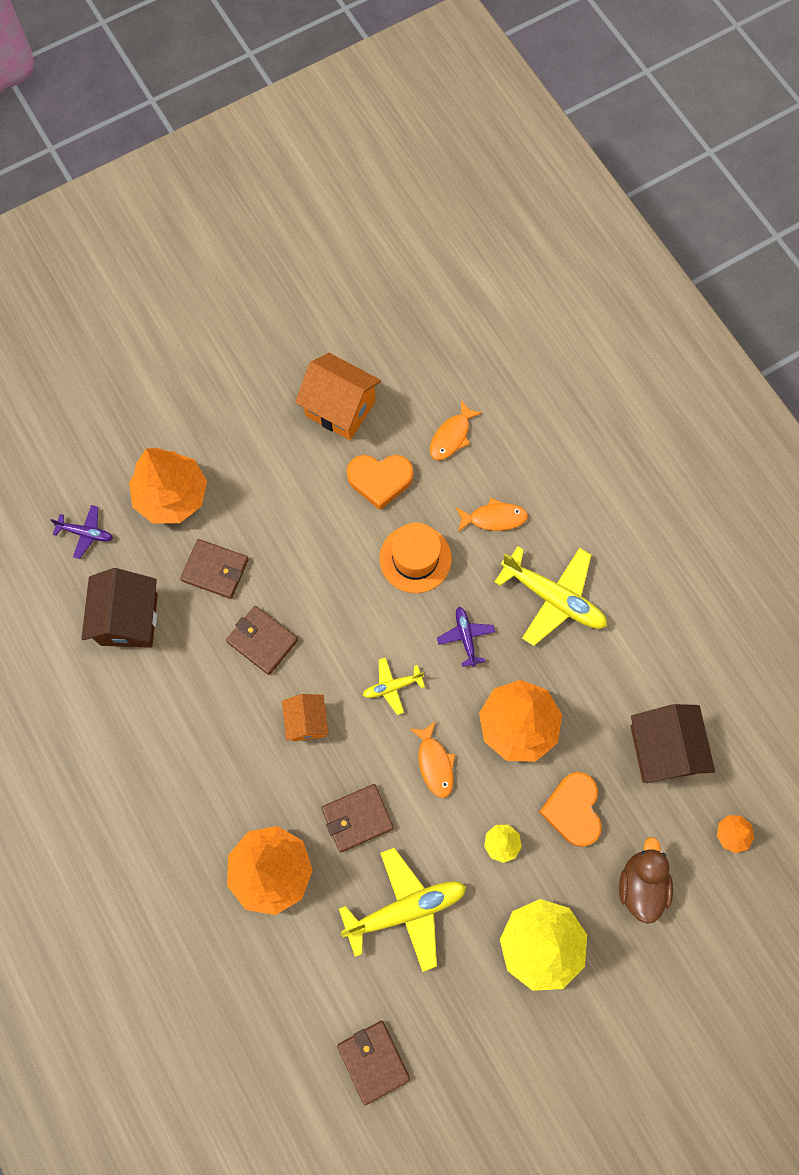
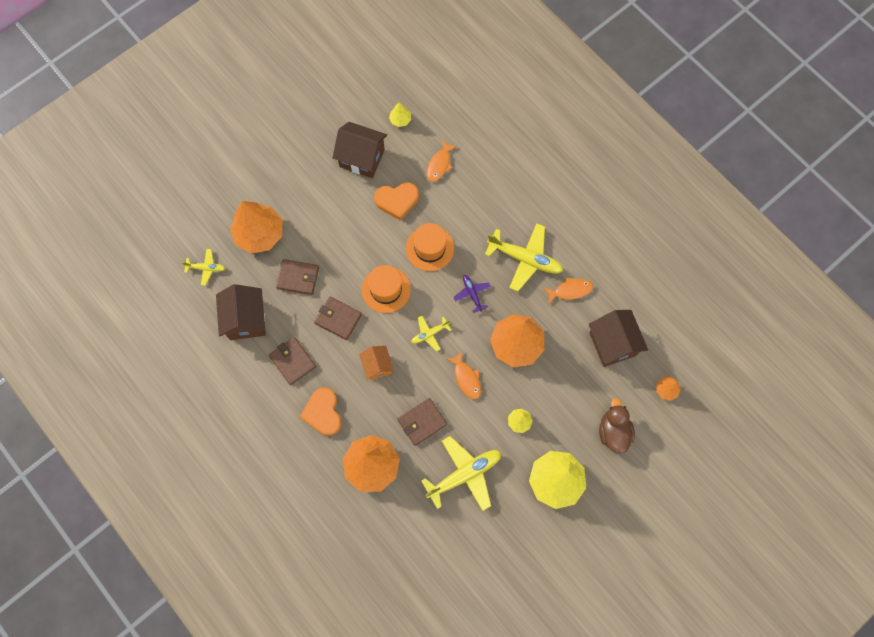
camera: 10 degrees left, 0 degrees up
purple plane [50,505,113,559] -> yellow plane [181,249,225,286]
orange house [295,353,381,440] -> brown house [333,122,387,178]
brown wallet [337,1021,410,1105] -> brown wallet moved to [269,337,316,385]
orange fish [456,498,528,532] -> orange fish moved to [544,277,593,304]
orange heart [539,772,602,847] -> orange heart moved to [300,387,342,436]
none -> orange hat [362,265,411,313]
none -> yellow tree [389,102,411,127]

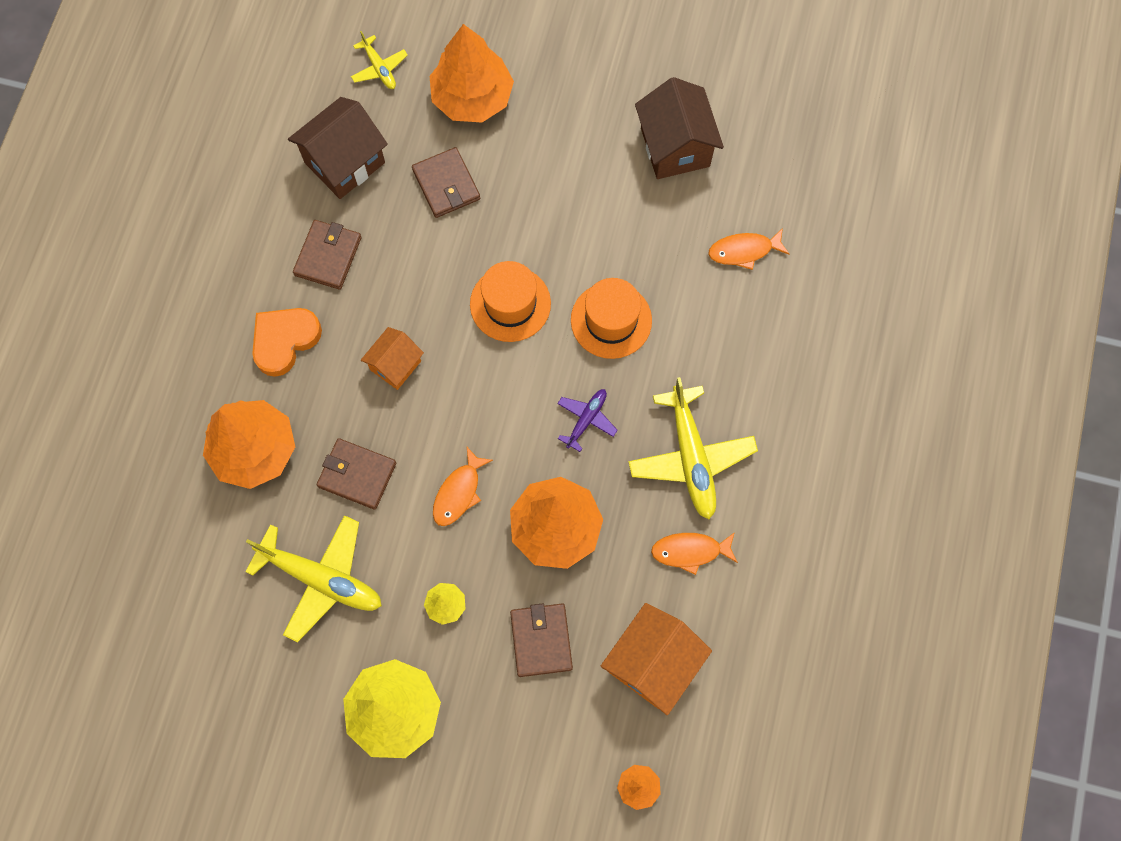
camera: 55 degrees right, 0 degrees up
brown wallet [314,296,362,340] -> brown wallet moved to [510,603,573,677]
orange heart [374,182,419,221] -> none
yellow tree [389,102,411,127] -> none
yellow plane [411,316,451,351] -> none
orange fish [544,277,593,304] -> orange fish turned 135 degrees clockwise [651,532,738,575]
brown house [589,310,648,367] -> orange house [601,603,712,715]
brown duck [599,398,635,454] -> none

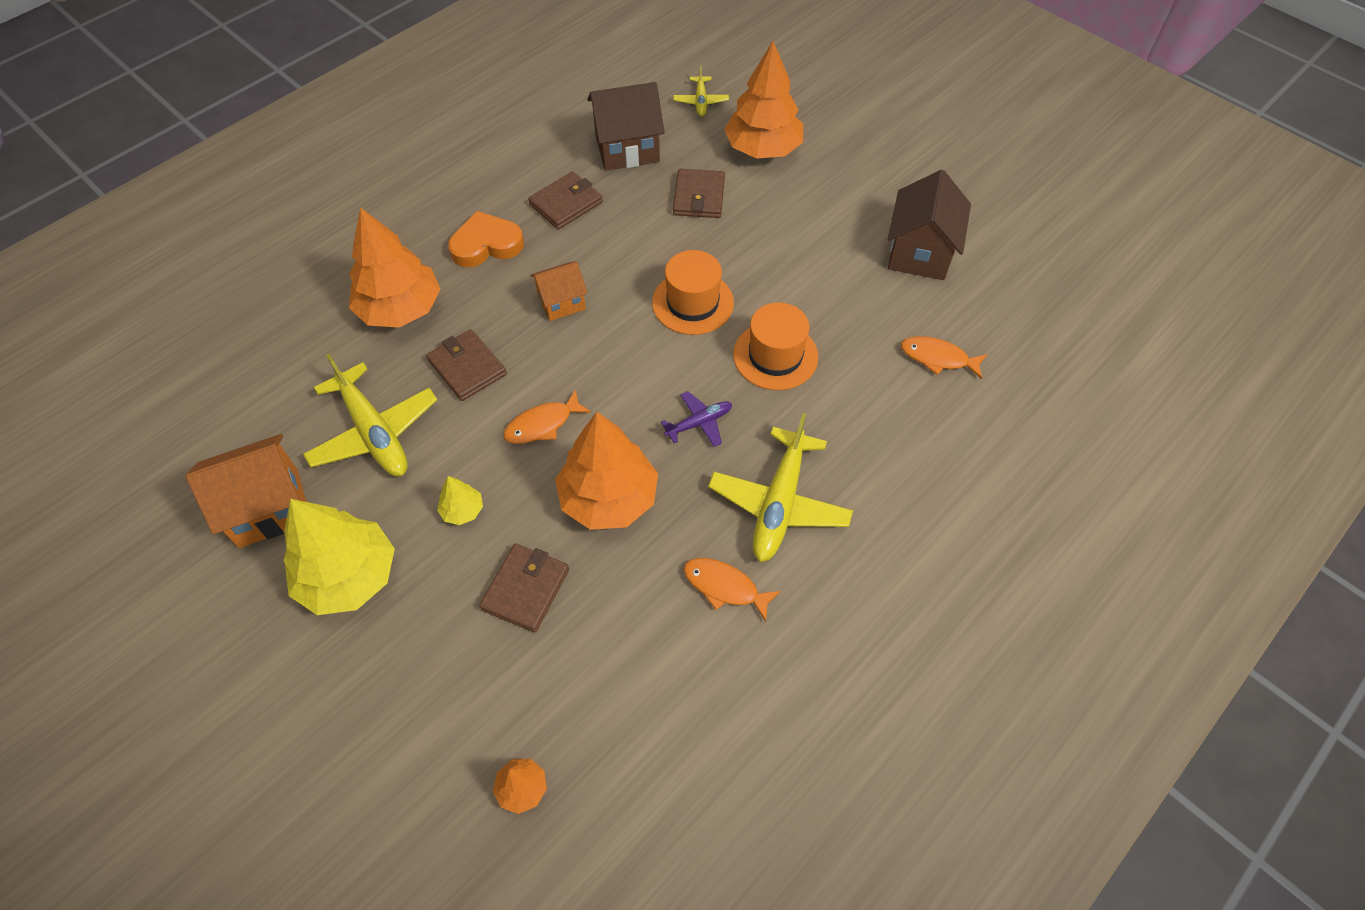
camera: 30 degrees right, 15 degrees down
orange house [601,603,712,715] -> orange house moved to [185,434,306,548]

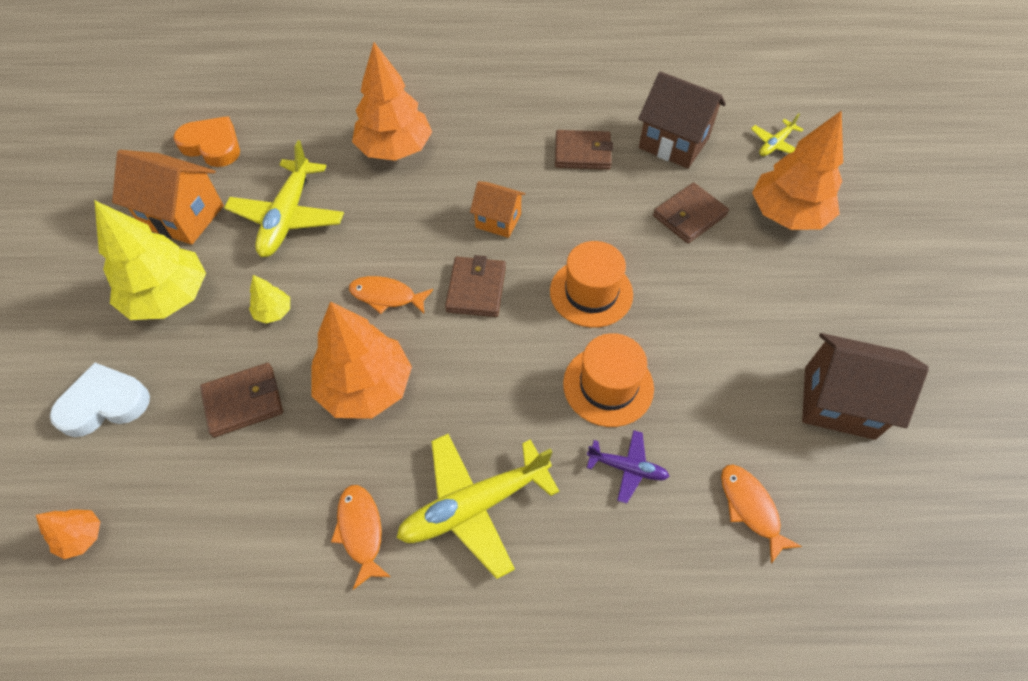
camera: 45 degrees right, 0 degrees up
brown wallet [426,329,507,401] -> brown wallet moved to [445,255,506,317]
orange heart [448,211,524,267] -> orange heart moved to [173,116,240,167]
purple plane [661,391,732,447] -> purple plane moved to [587,430,670,504]
brown house [888,170,971,280] -> brown house turned 45 degrees clockwise [802,333,929,440]
none -> white heart [50,363,150,437]

